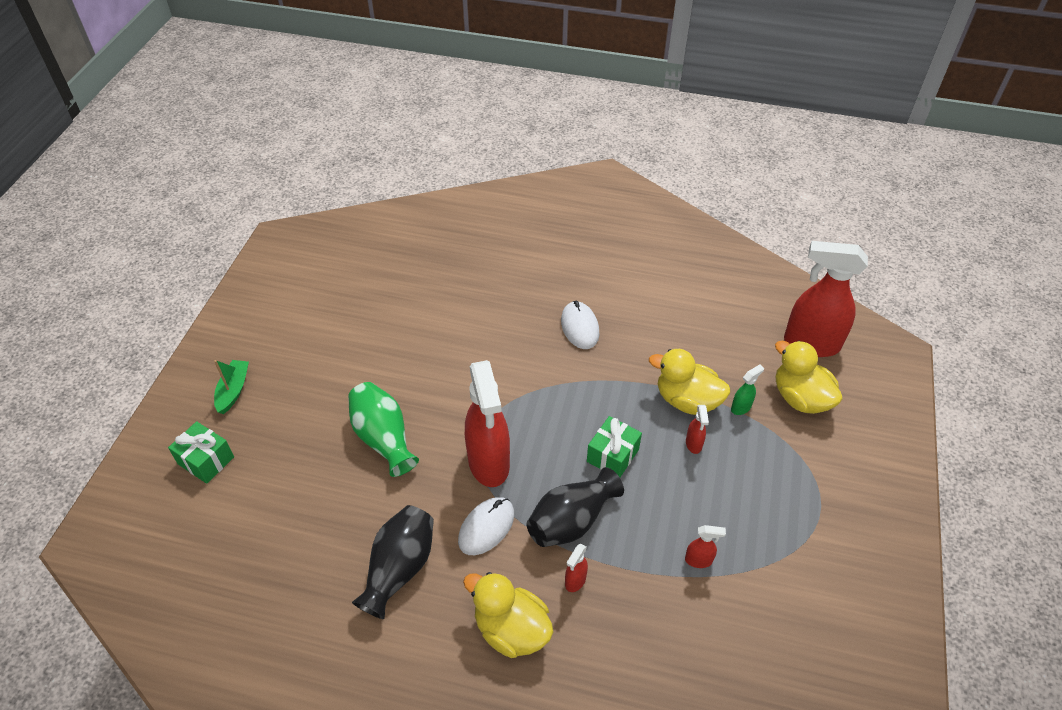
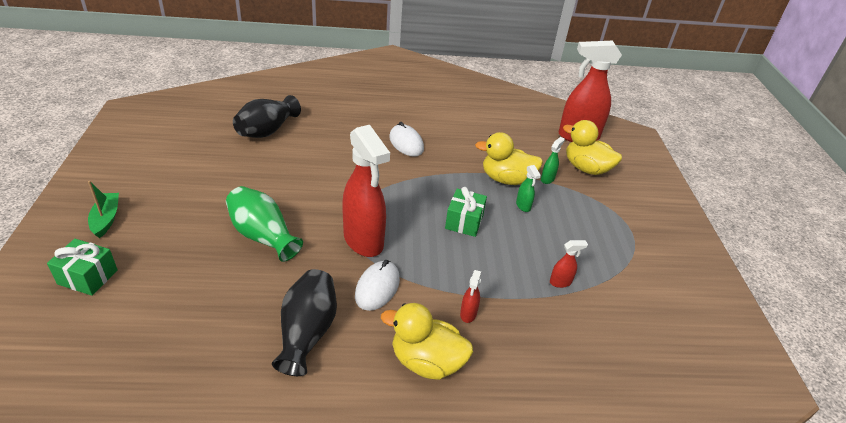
camera: 20 degrees left, 10 degrees down
black vase [527,467,624,547] -> black vase moved to [233,95,301,138]
red spray bottle [686,405,709,454] -> green spray bottle [516,165,541,212]

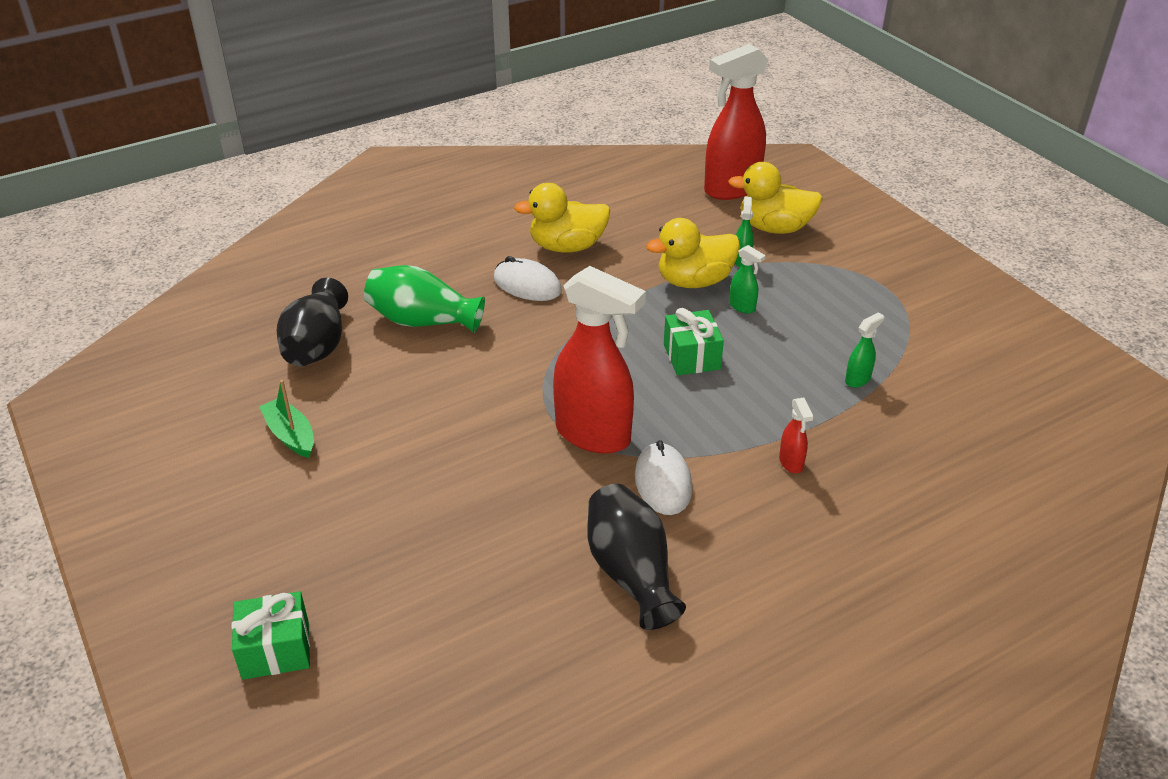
camera: 25 degrees left, 0 degrees up
green boat [88,181,119,238] -> green boat moved to [259,380,314,458]
green vase [226,186,303,262] -> green vase moved to [364,265,485,333]
yellow duck [381,303,473,380] -> yellow duck moved to [514,183,610,253]
red spray bottle [550,240,588,288] -> green spray bottle [845,312,884,388]

